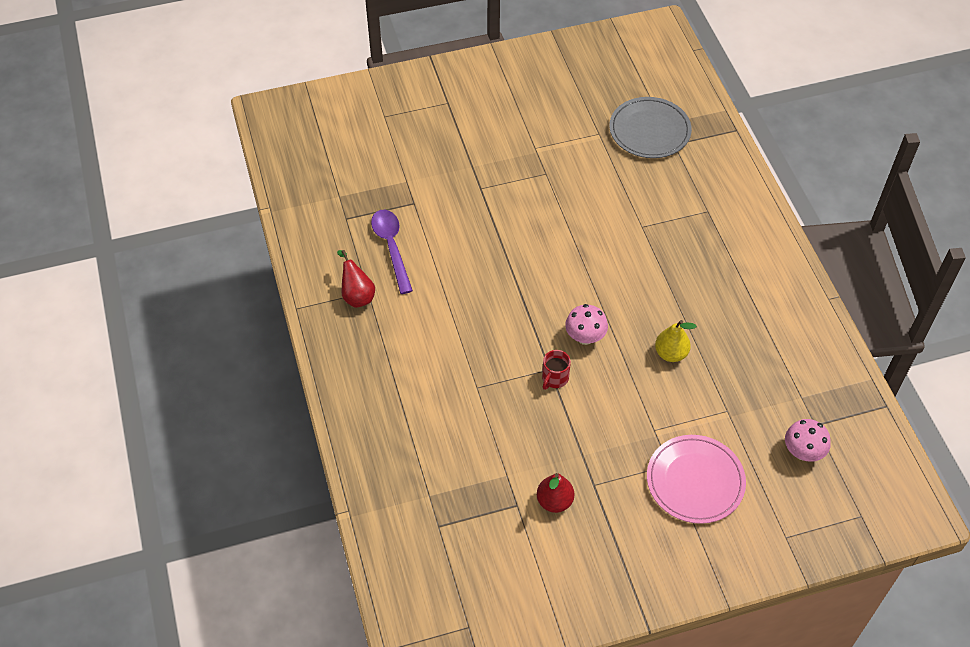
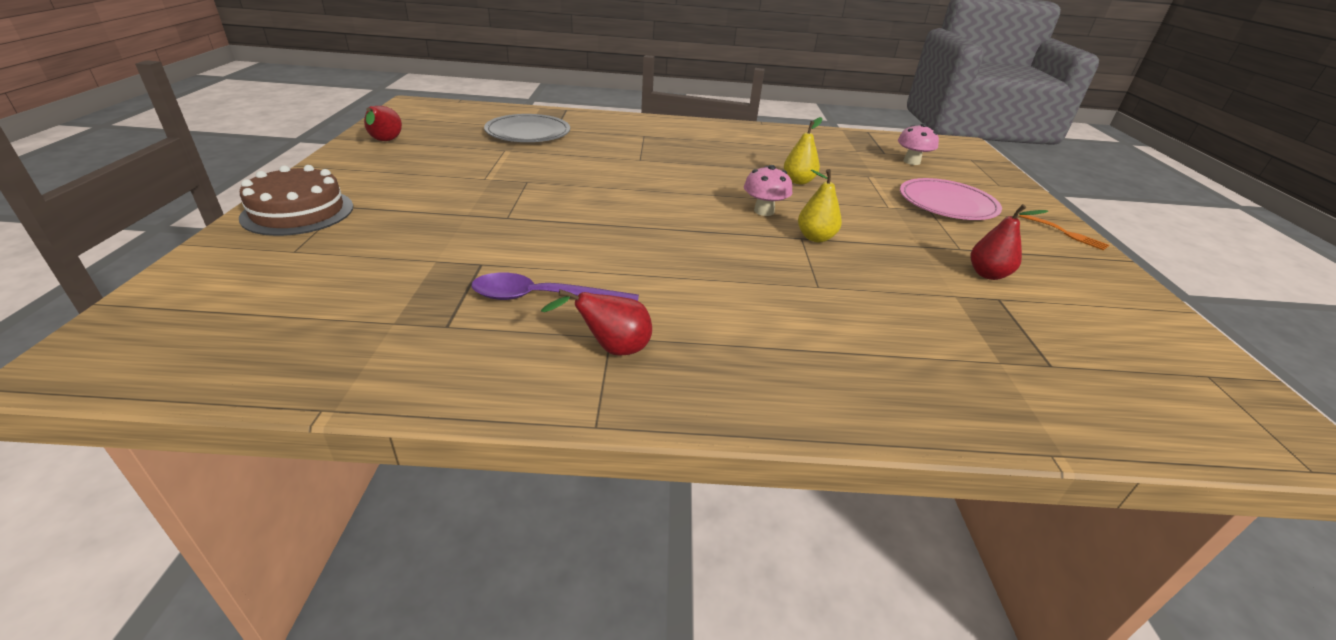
camera: 75 degrees left, 20 degrees down
red mug [542,350,571,390] -> yellow pear [798,169,842,242]
none -> brown cake [239,165,353,236]
none -> red pear [364,106,402,141]
none -> orange fork [1019,215,1109,251]

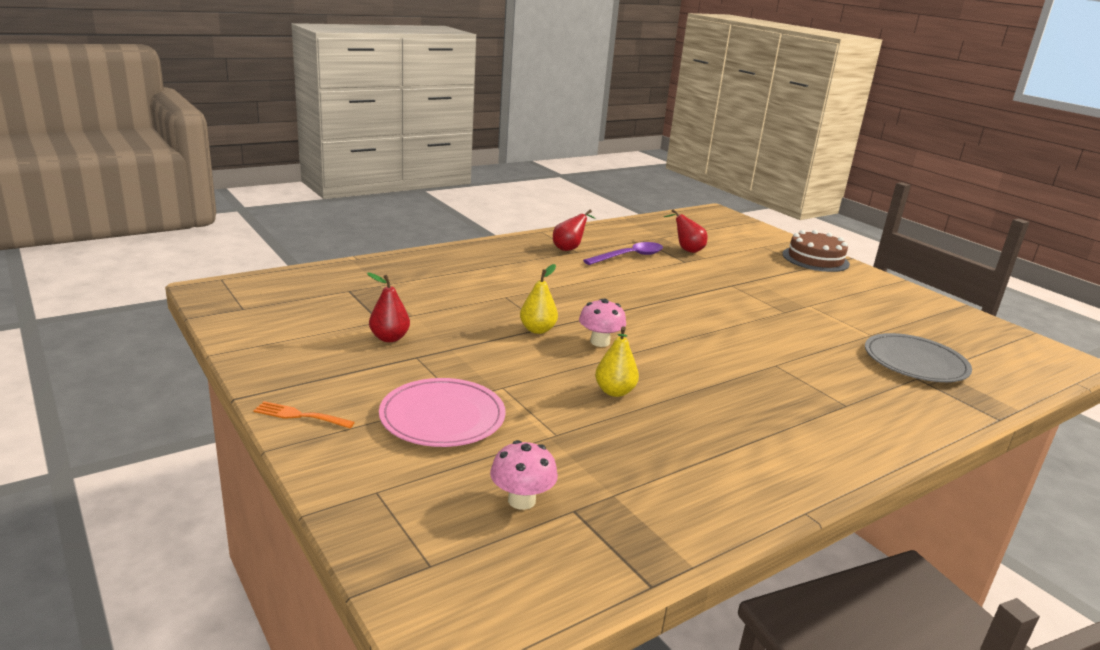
camera: 145 degrees right, 10 degrees down
red pear [364,106,402,141] -> red pear moved to [664,209,707,253]

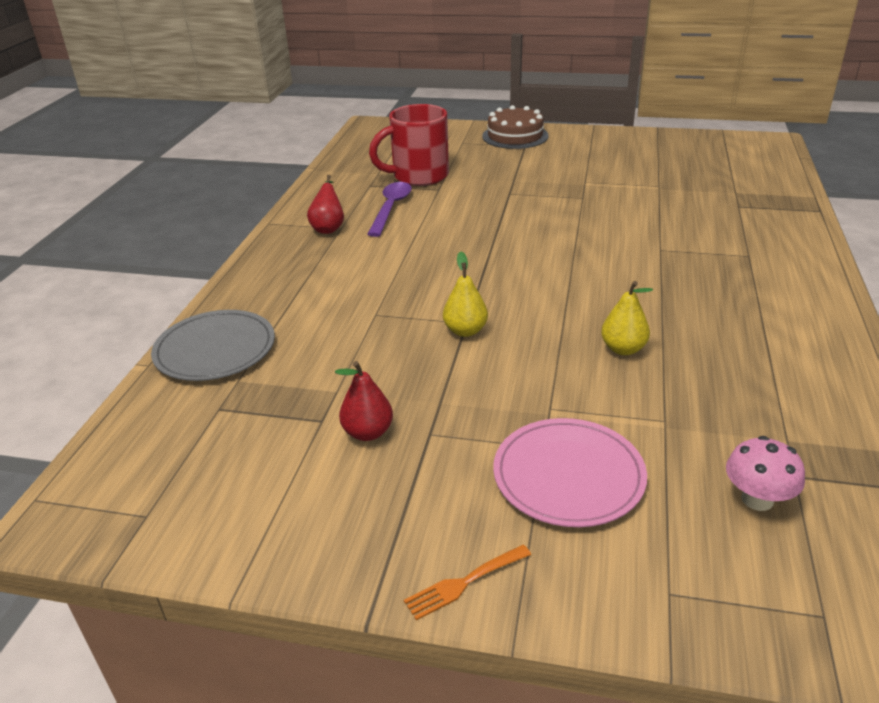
camera: 40 degrees left, 10 degrees up
pink mushroom [579,299,626,347] -> none
red pear [664,209,707,253] -> red mug [369,104,449,186]
grey plate [865,333,972,382] -> grey plate moved to [151,310,275,381]

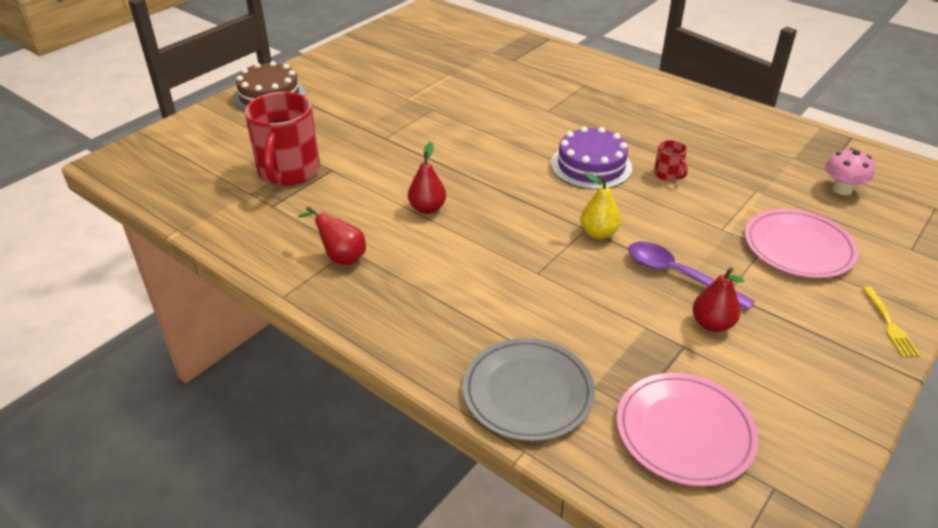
camera: 65 degrees left, 5 degrees up
purple spoon [367,182,412,237] -> purple spoon moved to [628,242,755,310]
orange fork [404,545,531,620] -> yellow fork [862,286,921,357]
yellow pear [601,281,653,355] -> red mug [654,140,688,181]
none -> red pear [408,142,446,214]
none -> purple cake [551,126,632,190]
none -> pink plate [617,373,759,487]

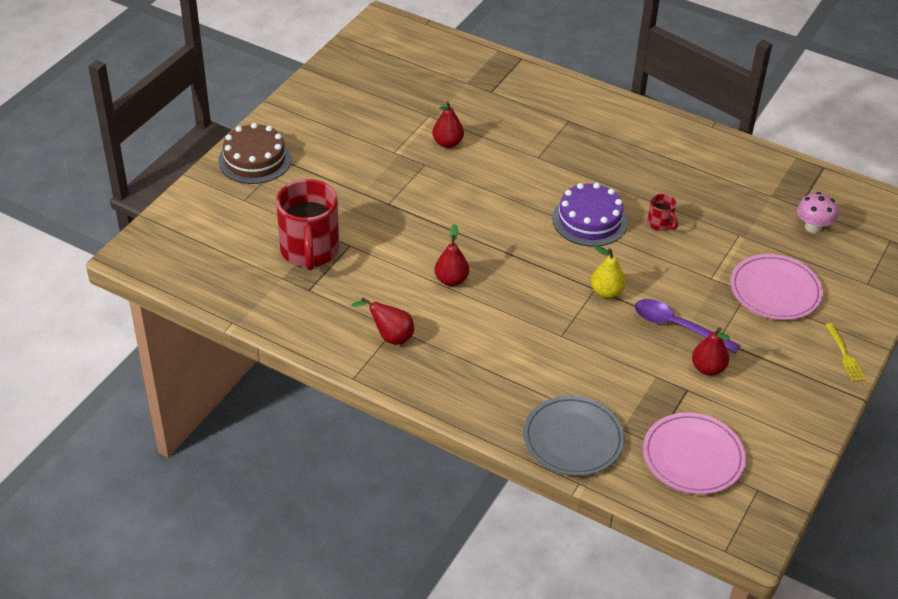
camera: 10 degrees left, 5 degrees up
none -> red pear [432,101,464,148]

